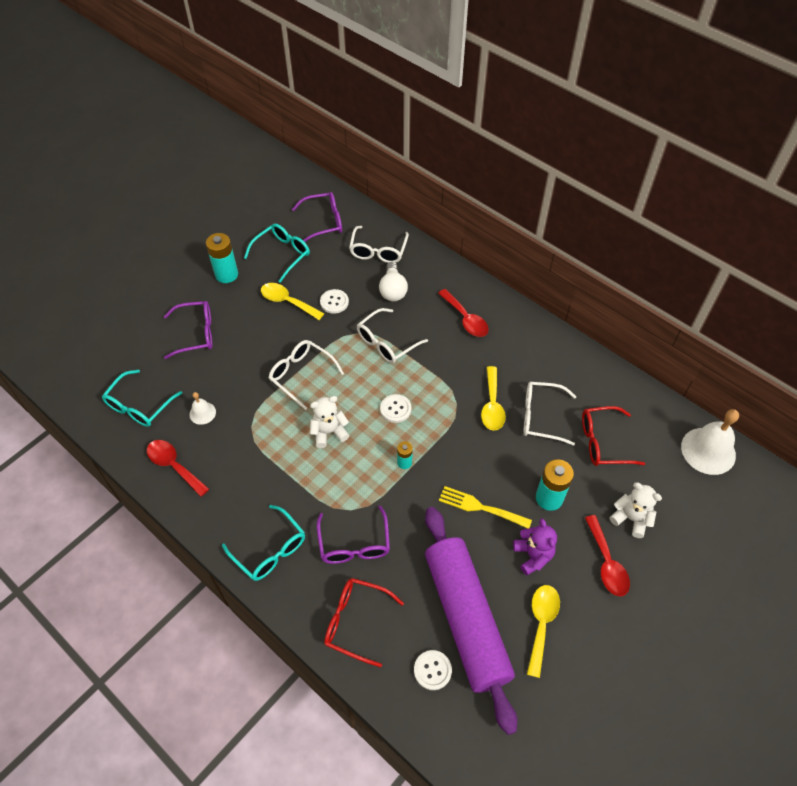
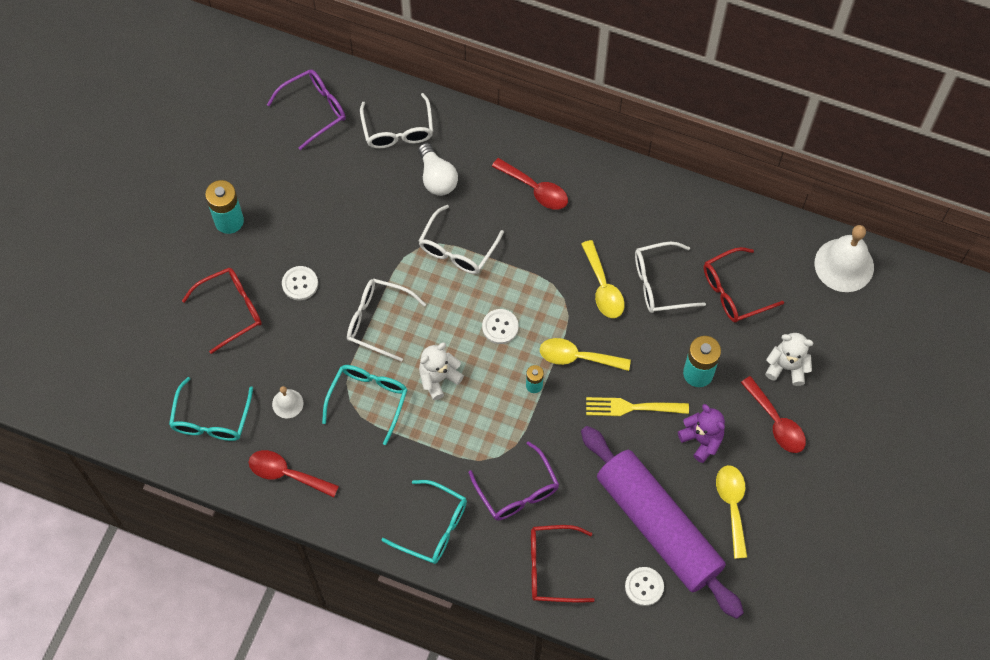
camera: 20 degrees left, 10 degrees up
purple glasses [164,301,212,359] -> red glasses [182,268,262,354]
turquoise glasses [244,224,310,283] -> turquoise glasses moved to [322,365,408,445]
yellow spoon [261,283,324,320] -> yellow spoon moved to [540,338,631,371]
white button [320,289,349,314] -> white button moved to [282,266,318,300]

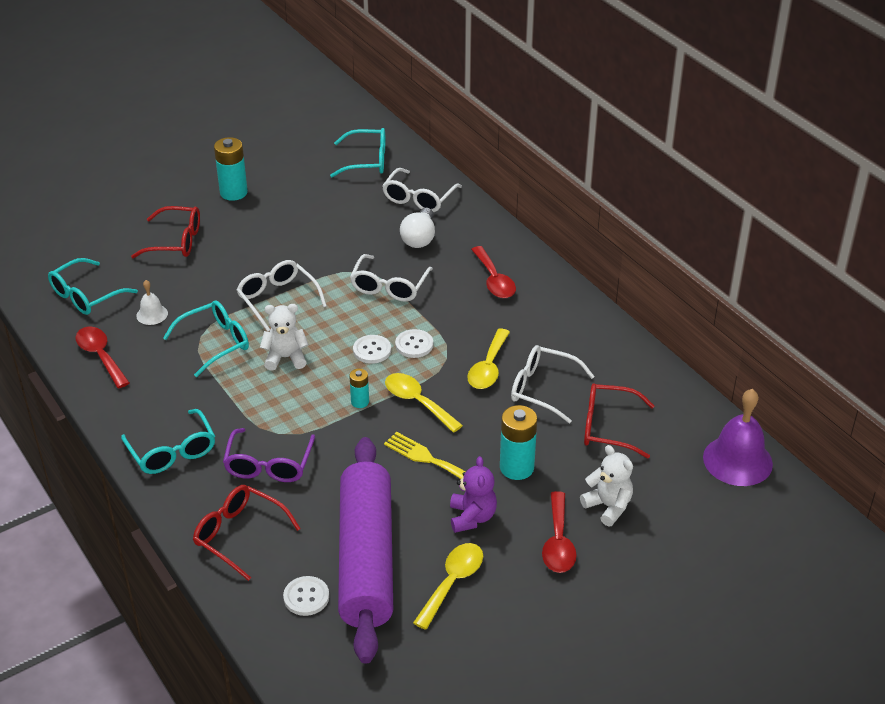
camera: 35 degrees right, 25 degrees down
purple glasses [267,69,346,150] -> turquoise glasses [330,128,385,178]
white button [282,266,318,300] -> white button moved to [395,329,433,358]
white glasses [419,205,504,274] -> white glasses turned 45 degrees counterclockwise [350,254,433,302]
white bell [815,225,874,292] -> purple bell [703,389,773,486]

